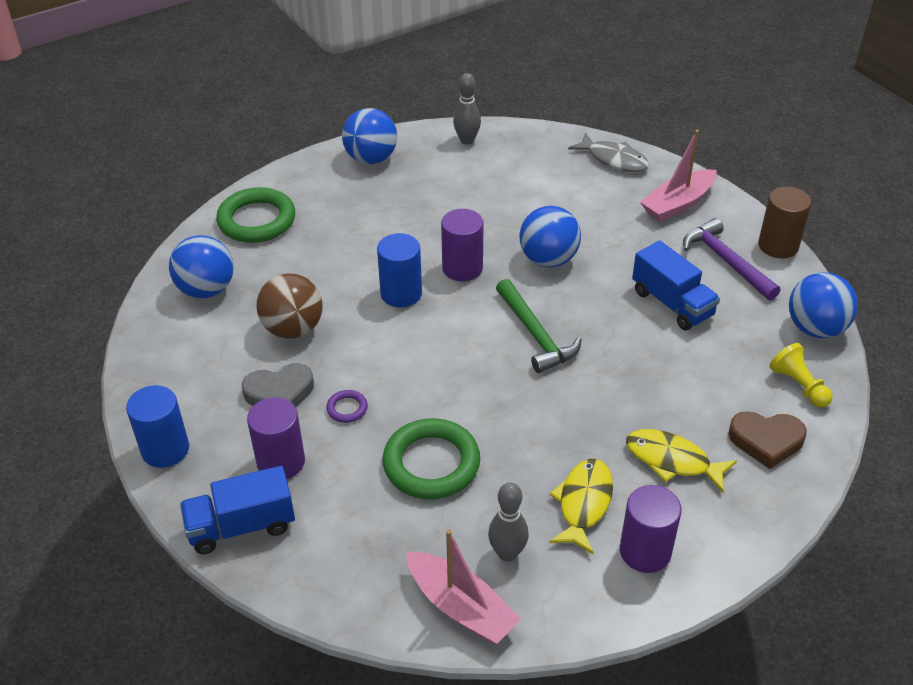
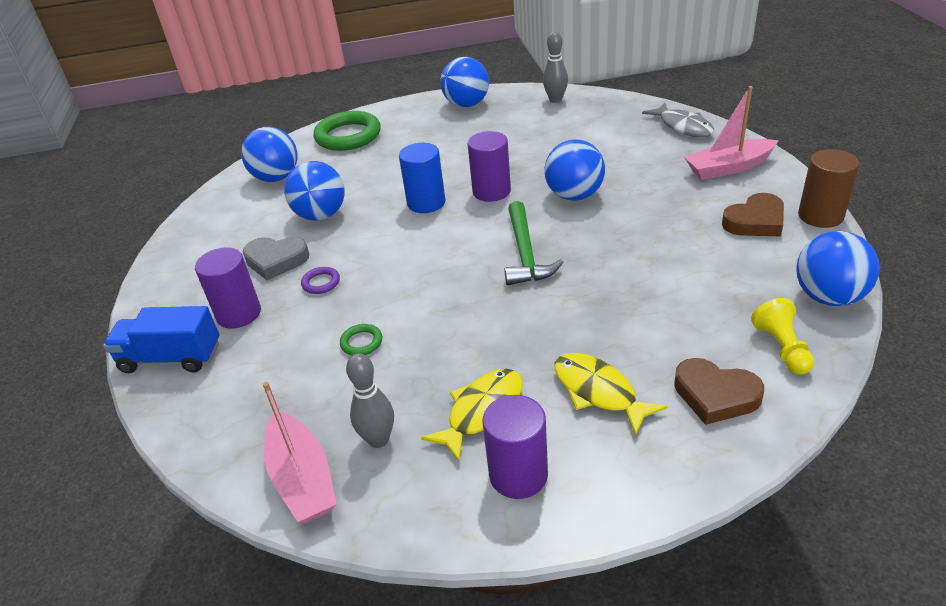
camera: 25 degrees right, 5 degrees down
blue cylinder [126,385,189,468] -> none
brown ball [256,273,323,339] -> blue ball [284,161,345,221]
green ring [383,418,480,499] -> green ring [340,324,382,355], size x0.44
blue truck [632,241,720,331] -> none
purple hammer [683,218,781,301] -> brown heart [722,193,784,236]

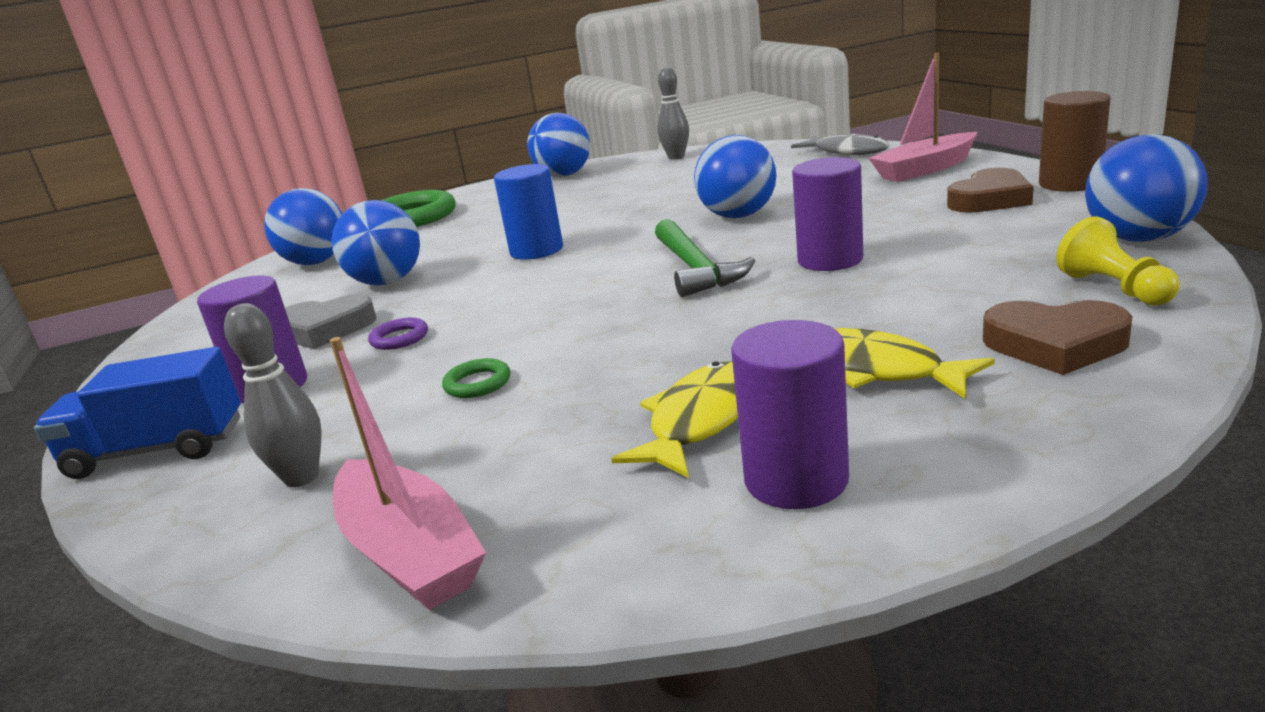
camera: 10 degrees left, 15 degrees down
grey bowling pin [346,353,394,448] -> grey bowling pin moved to [224,303,322,487]
purple cylinder [468,131,511,202] -> purple cylinder moved to [792,157,863,271]

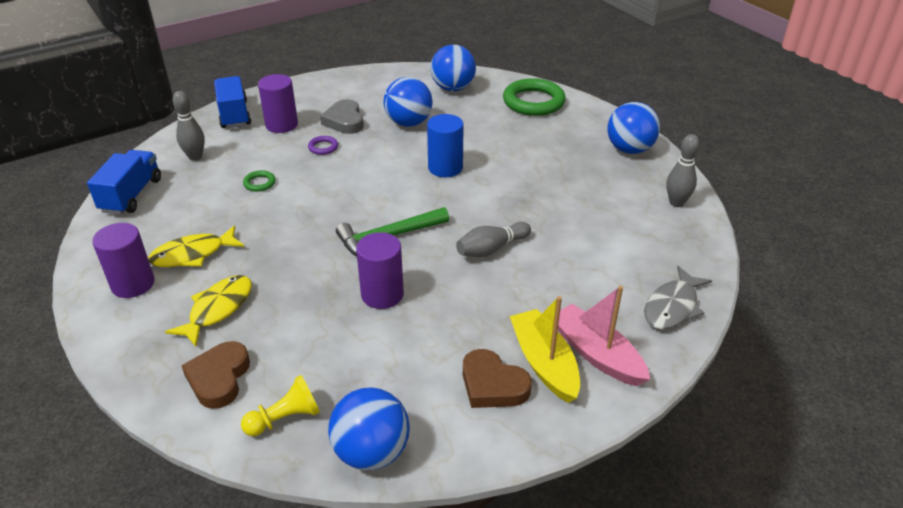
camera: 75 degrees right, 15 degrees up
pink boat [330,337,486,610] -> blue truck [87,150,161,215]
yellow fish [611,361,738,478] -> yellow fish turned 135 degrees clockwise [148,225,244,267]
blue ball [694,135,776,218] -> grey bowling pin [456,222,531,257]
brown cylinder [1039,91,1111,192] -> none
none -> yellow boat [510,296,580,403]

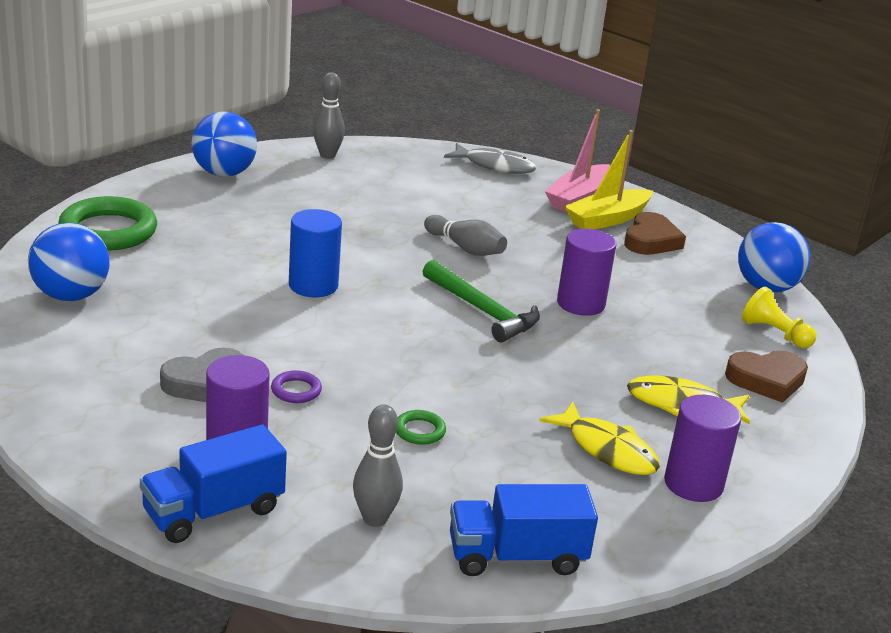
camera: 110 degrees left, 10 degrees down
blue ball [384,77,433,127] -> none

